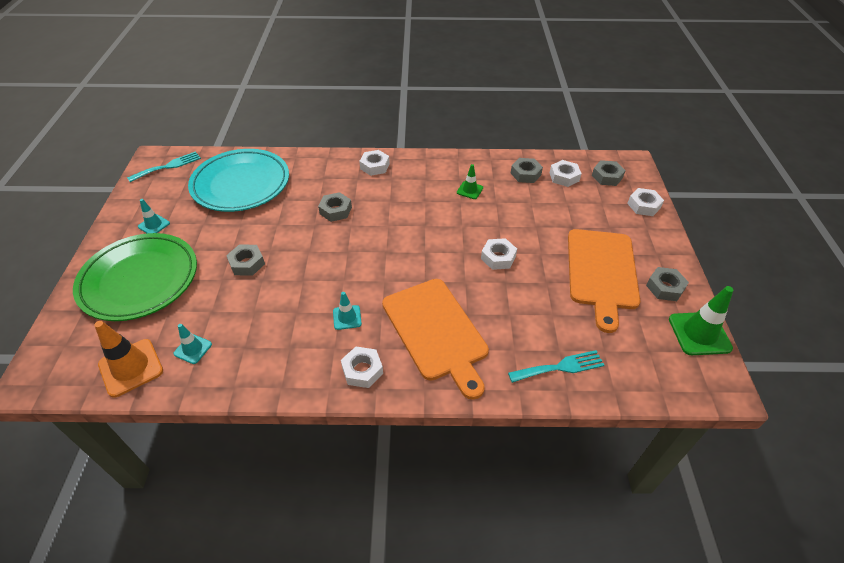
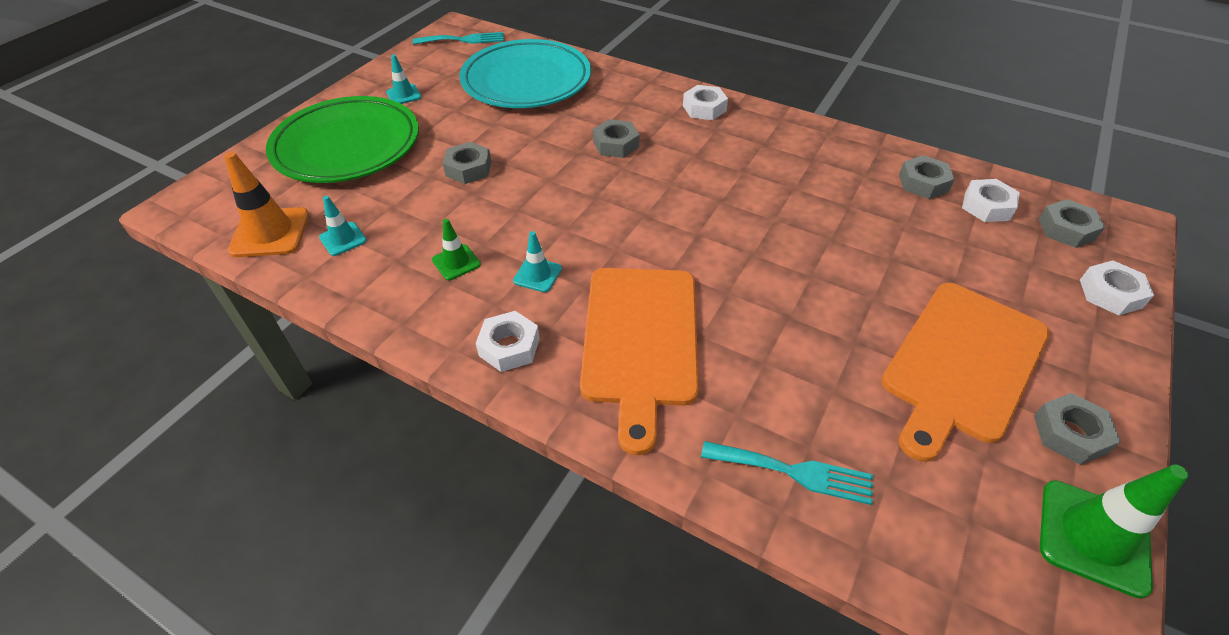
camera: 30 degrees right, 0 degrees up
green traffic cone [457,164,483,199] -> green traffic cone moved to [432,219,481,280]
white nut [481,238,517,270] -> none

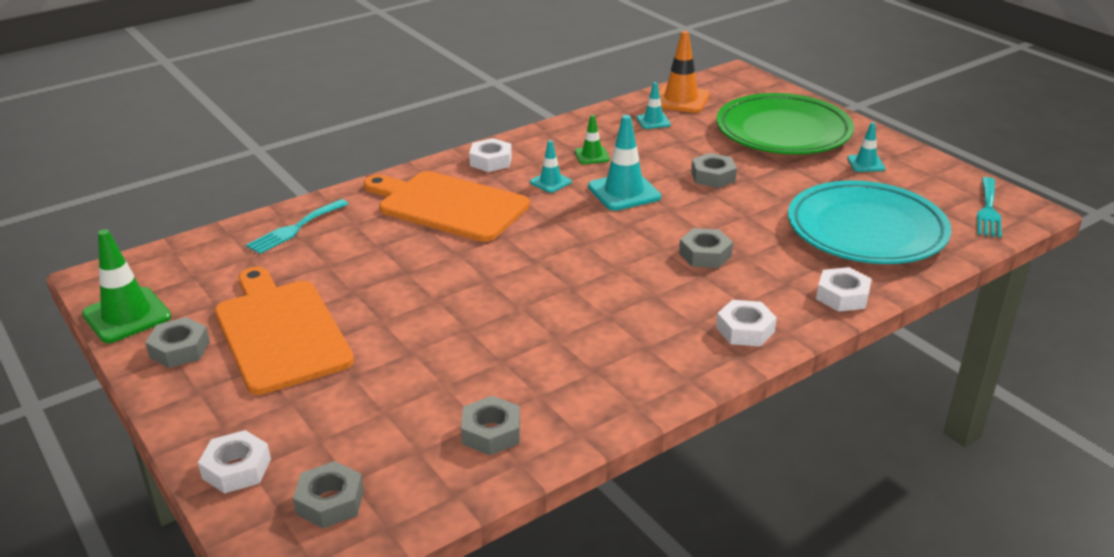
camera: 115 degrees right, 15 degrees down
white nut [962,179,1020,222] -> white nut moved to [816,267,872,312]
none -> turquoise traffic cone [588,115,661,211]

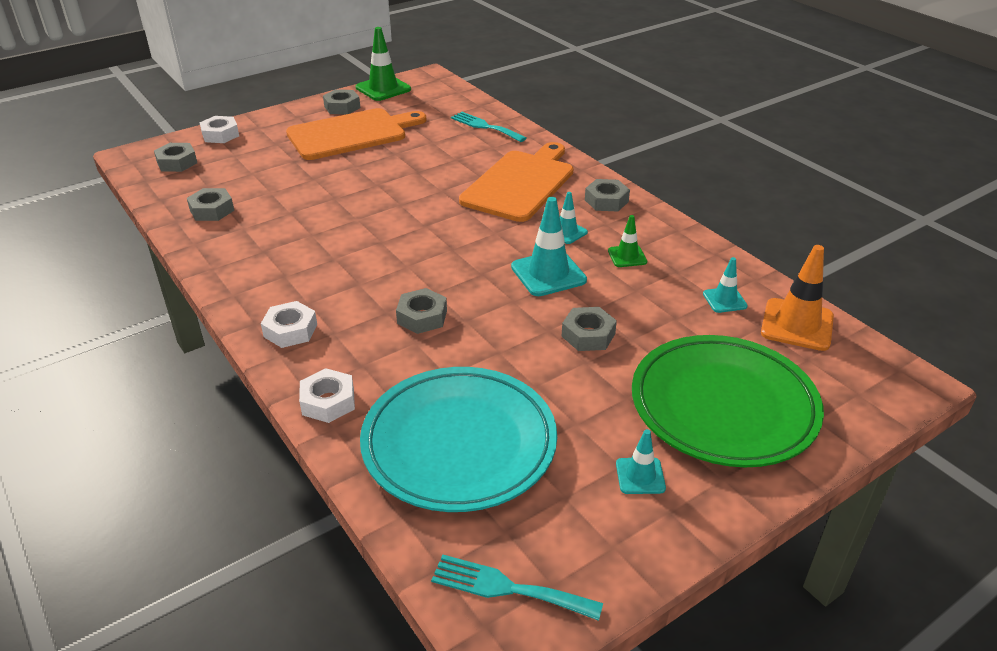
camera: 90 degrees right, 5 degrees up
white nut [469,138,512,172] -> grey nut [585,179,630,212]

